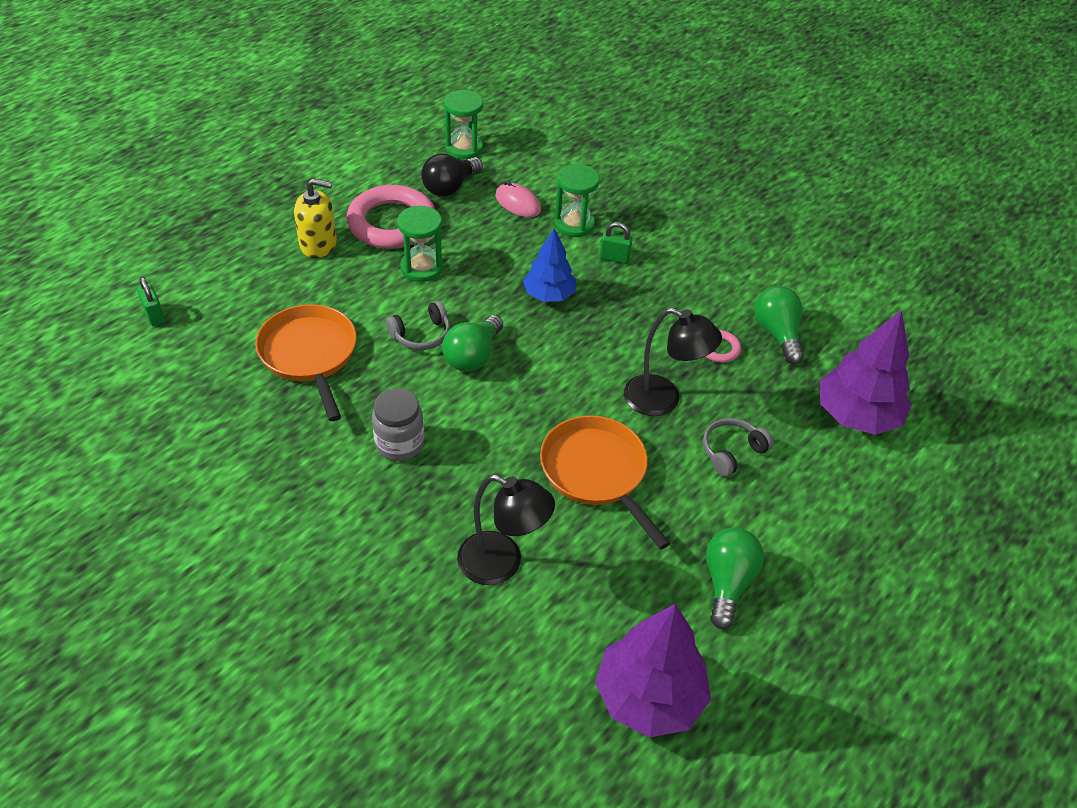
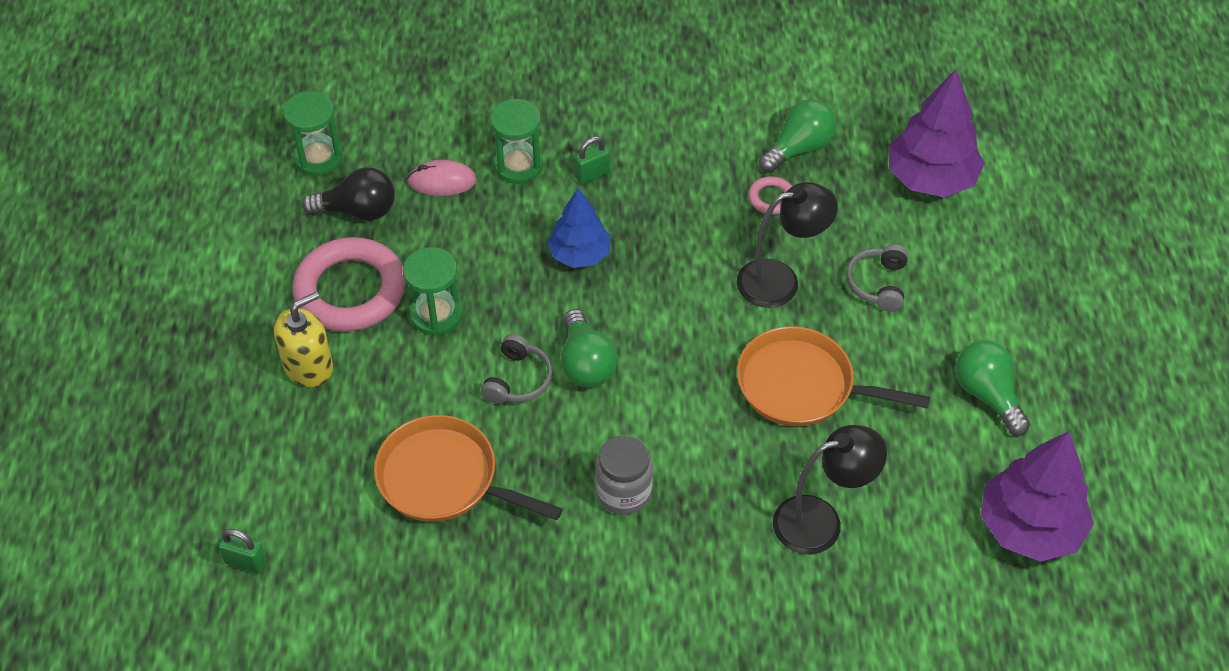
camera: 40 degrees left, 5 degrees up
black light bulb [421,154,483,197] -> black light bulb turned 90 degrees counterclockwise [302,167,395,221]
green light bulb [754,286,804,364] -> green light bulb turned 105 degrees clockwise [759,99,837,173]

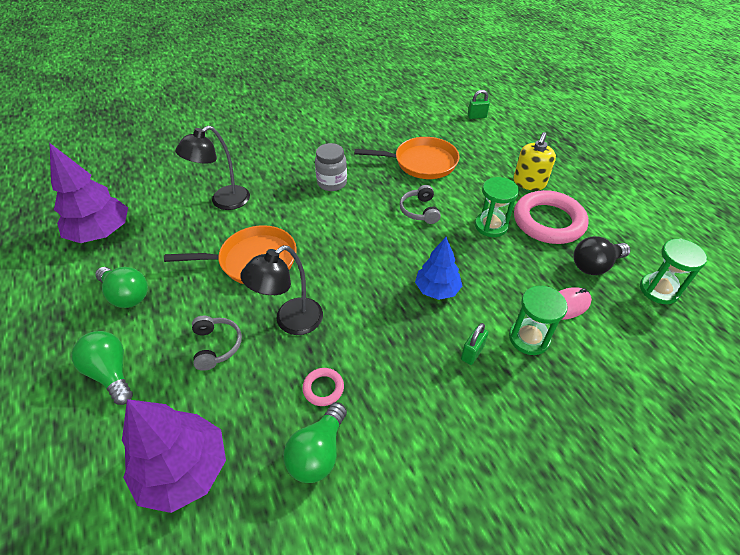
camera: 155 degrees right, 5 degrees down
green light bulb [561,309,618,388] -> green light bulb moved to [72,331,133,405]

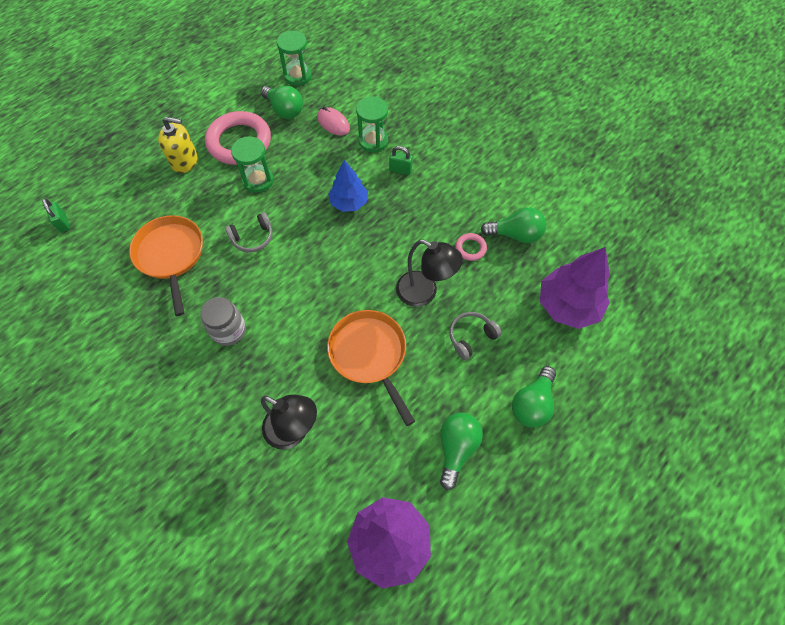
camera: 110 degrees left, 15 degrees up
black light bulb [574,236,631,275] -> green light bulb [261,86,303,119]

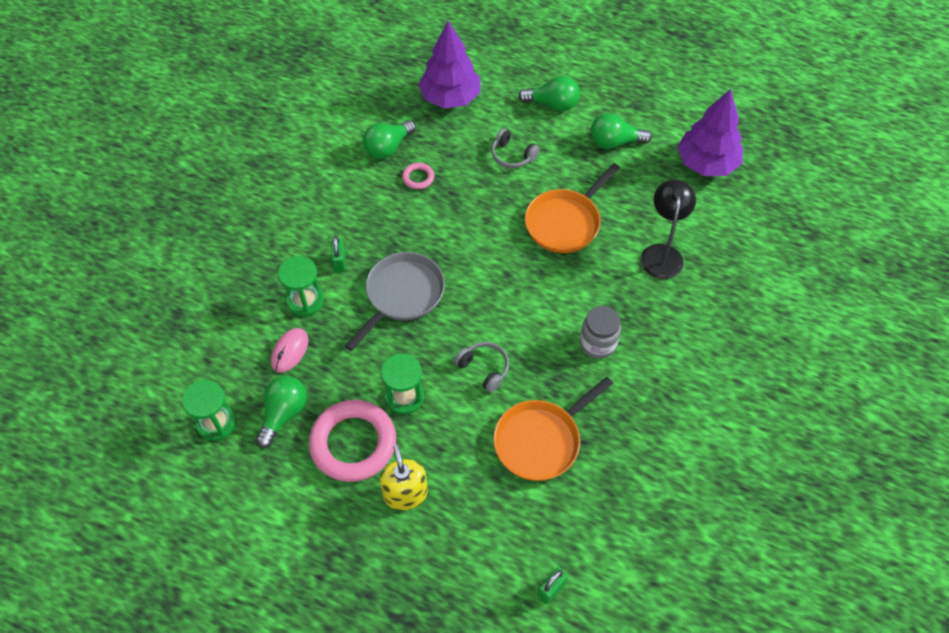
camera: 110 degrees left, 5 degrees down
blue tree [328,160,368,212] -> grey pan [345,252,445,351]
black lamp [396,240,463,307] -> none
green light bulb [480,208,546,243] -> green light bulb turned 120 degrees counterclockwise [363,120,416,159]

